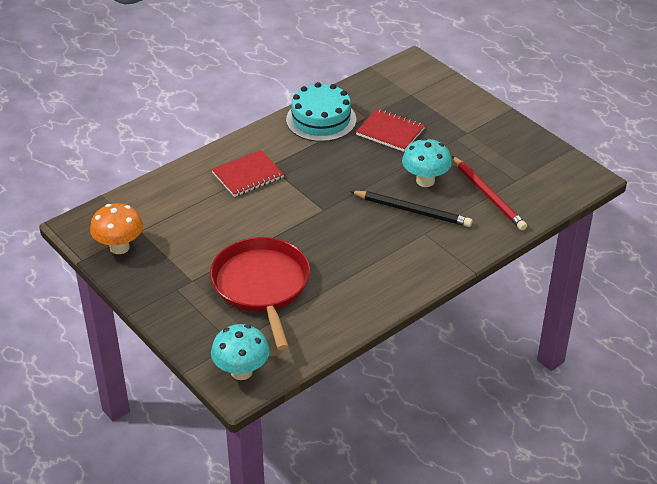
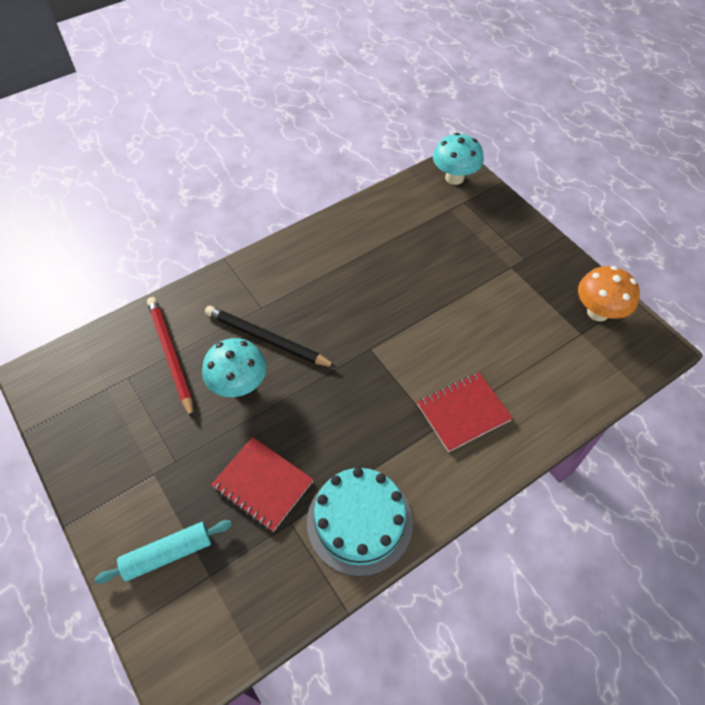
camera: 175 degrees left, 15 degrees up
red pan [210,237,310,350] -> none
none -> turquoise rolling pin [95,520,232,583]

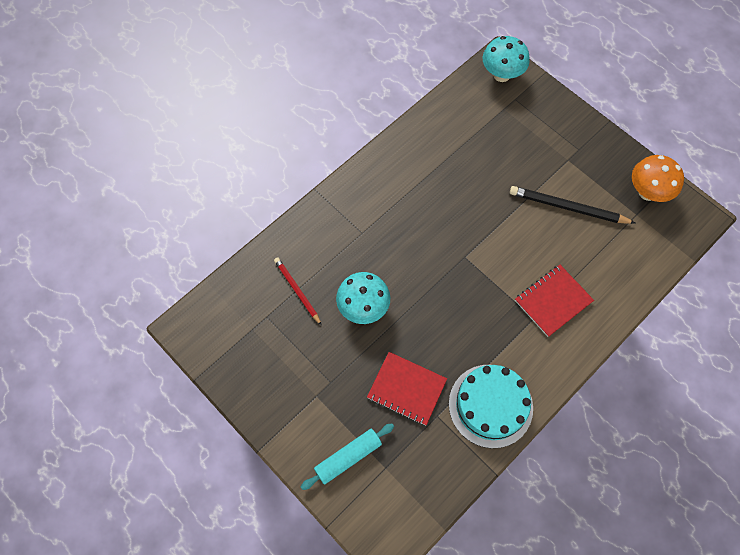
camera: 10 degrees left, 10 degrees up
red pencil [147,297,194,419] -> red pencil [274,257,322,325], size x0.65
black pencil [205,306,337,368] -> black pencil moved to [510,186,635,224]

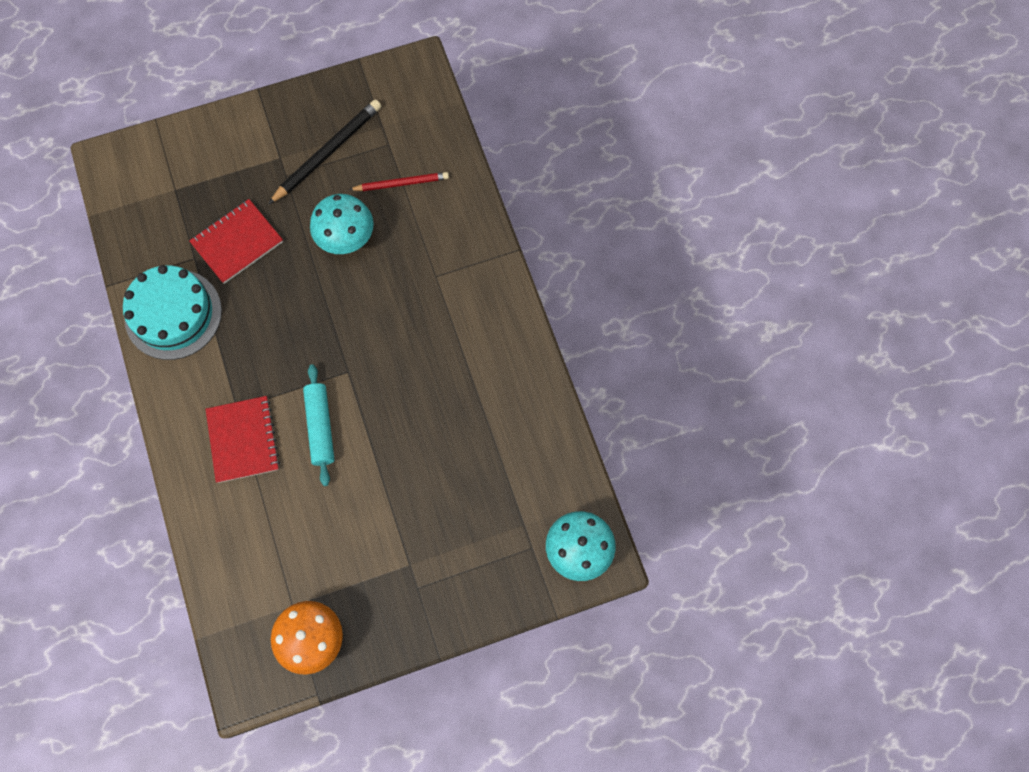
camera: 115 degrees right, 5 degrees up
turquoise rolling pin [301,423,394,490] -> turquoise rolling pin moved to [303,364,334,486]
black pencil [510,186,635,224] -> black pencil moved to [268,100,381,204]

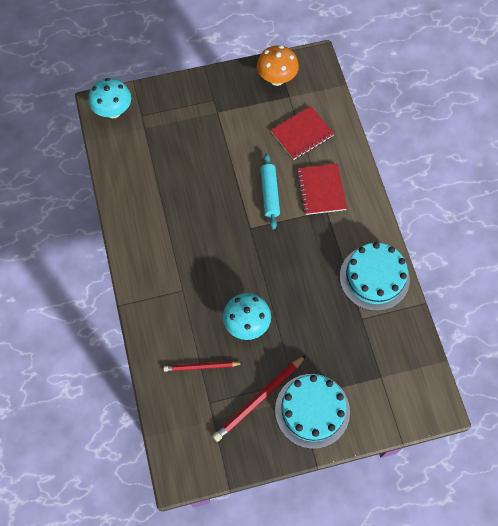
camera: 175 degrees left, 5 degrees down
red notebook [189,199,283,284] -> red notebook moved to [271,106,334,160]
black pencil [268,100,381,204] -> red pencil [213,355,306,442]
none -> turquoise cake [275,374,350,449]

